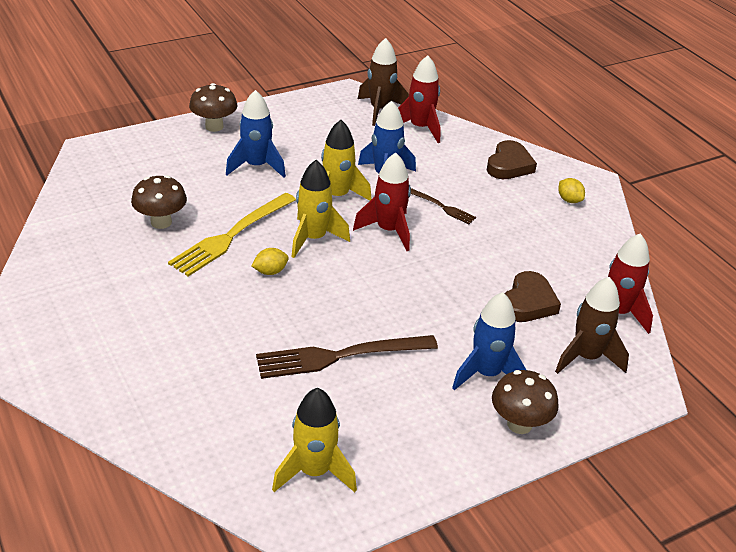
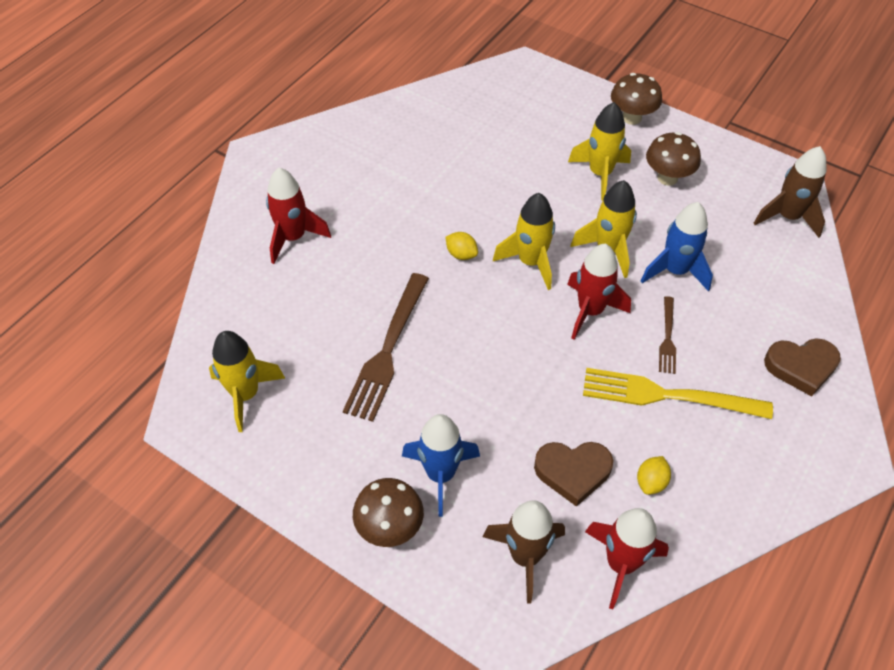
camera: 65 degrees right, 15 degrees up
brown mushroom [131,175,187,229] -> brown mushroom moved to [646,132,701,186]
yellow fork [168,193,296,277] -> yellow fork moved to [583,368,773,419]
blue rocket [226,90,286,178] -> yellow rocket [568,102,631,200]
brown fork [256,335,438,379] -> brown fork turned 120 degrees counterclockwise [343,273,429,422]
red rocket [398,55,441,143] -> red rocket moved to [266,168,331,264]
yellow lemon [558,178,585,203] -> yellow lemon moved to [637,456,671,495]

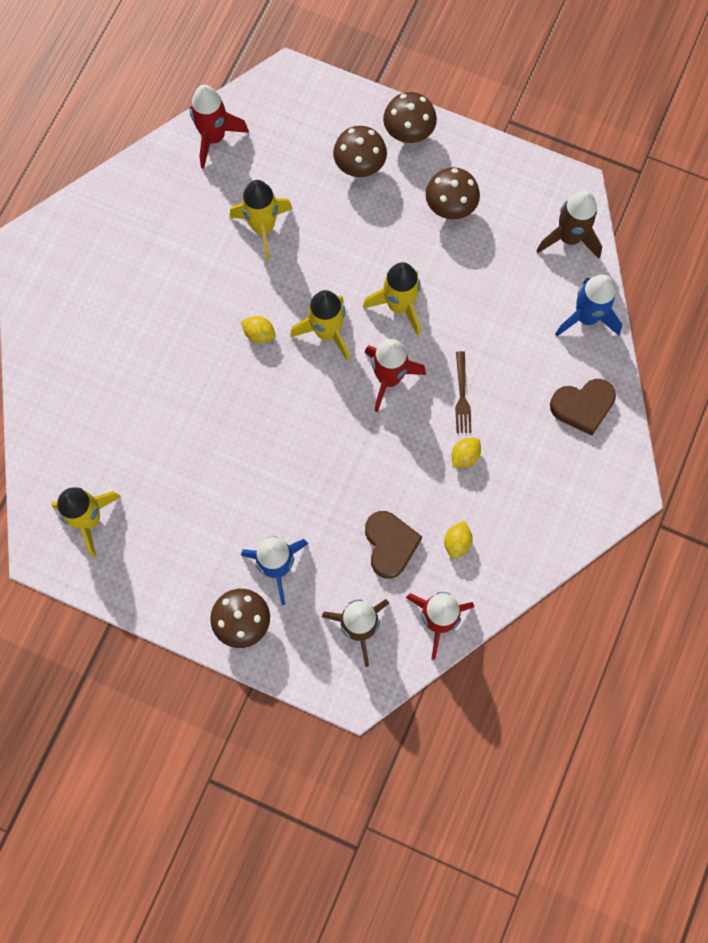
camera: 10 degrees left, 20 degrees up
red rocket [266,168,331,264] -> red rocket moved to [189,85,249,169]
brown fork [343,273,429,422] -> none
brown heart [534,442,613,507] -> brown heart turned 90 degrees counterclockwise [365,511,422,578]
yellow rocket [568,102,631,200] -> yellow rocket moved to [230,180,293,261]
yellow fork [583,368,773,419] -> yellow lemon [452,438,481,468]
blue rocket [641,202,713,292] -> blue rocket moved to [555,275,622,336]
none -> brown mushroom [333,126,387,177]

